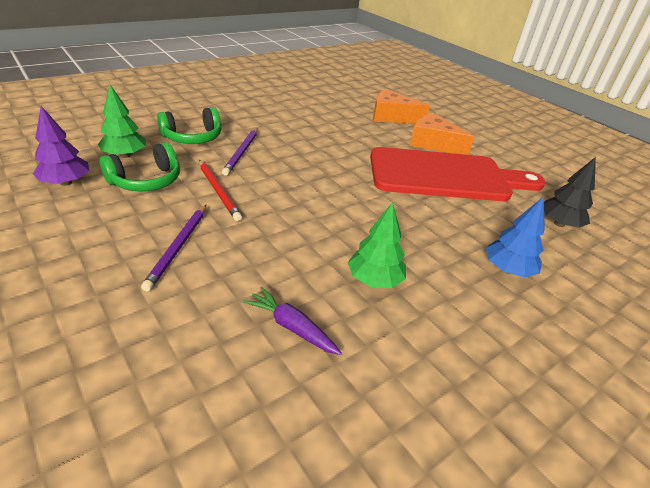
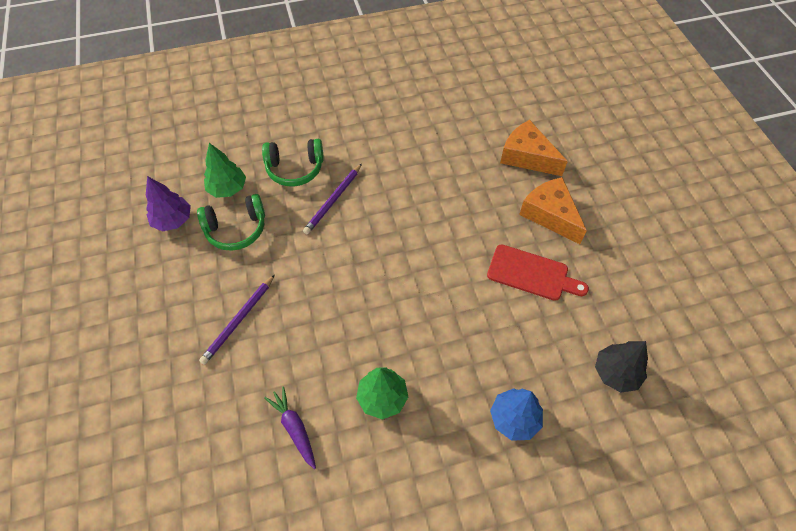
camera: 25 degrees right, 20 degrees up
red pencil [199,160,242,221] -> none
red cutting board [370,147,546,201] -> red cutting board [487,244,589,301], size x0.52

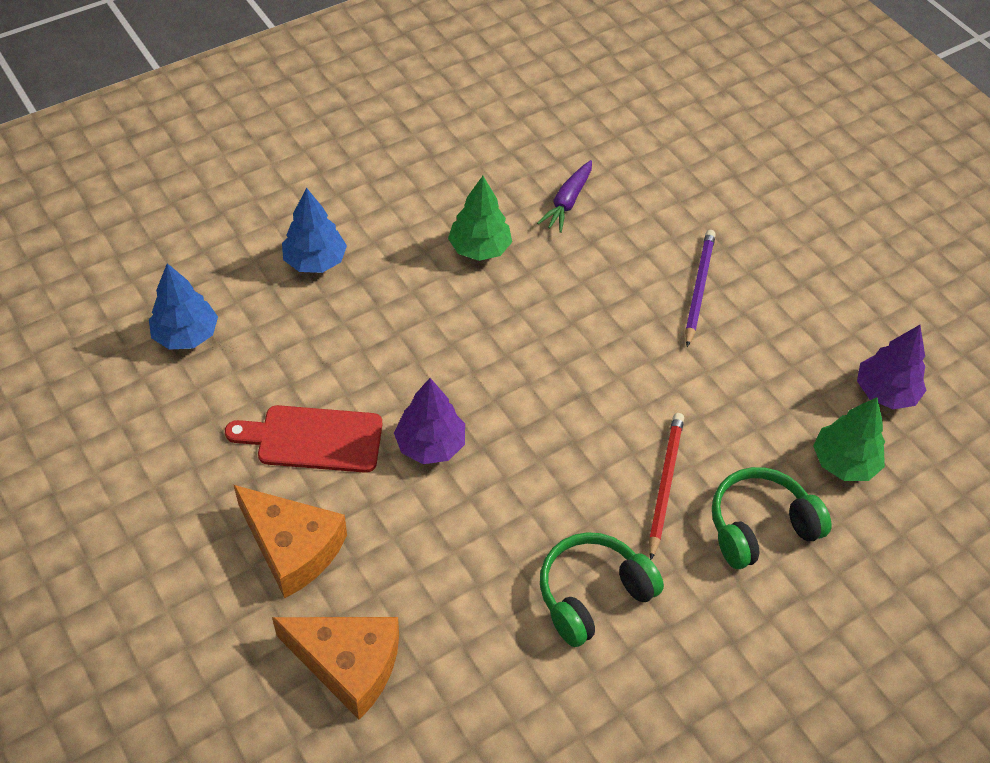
camera: 160 degrees right, 5 degrees down
green headphones [197,194,265,251] -> green headphones moved to [540,532,664,647]
purple carrot [264,386,316,469] -> purple carrot turned 75 degrees clockwise [537,160,592,233]
purple pencil [303,164,362,234] -> red pencil [649,413,684,560]
black tree [595,341,648,393] -> blue tree [149,263,218,350]
none -> purple tree [394,378,465,464]

